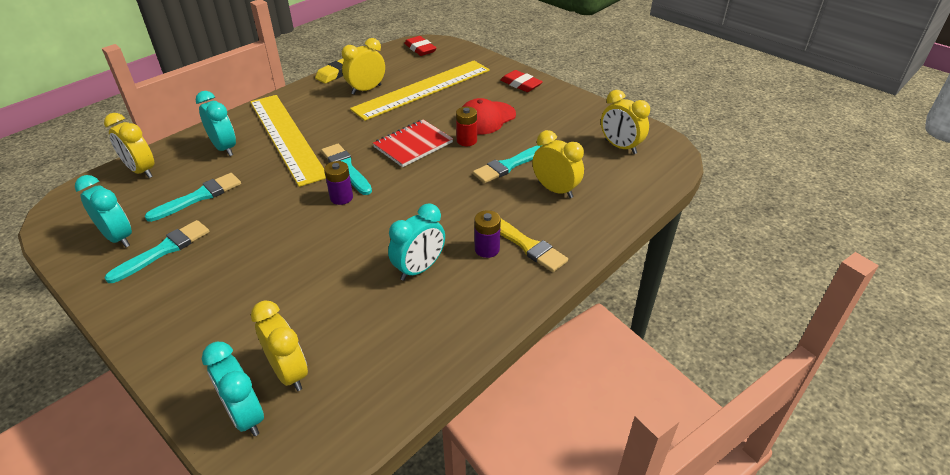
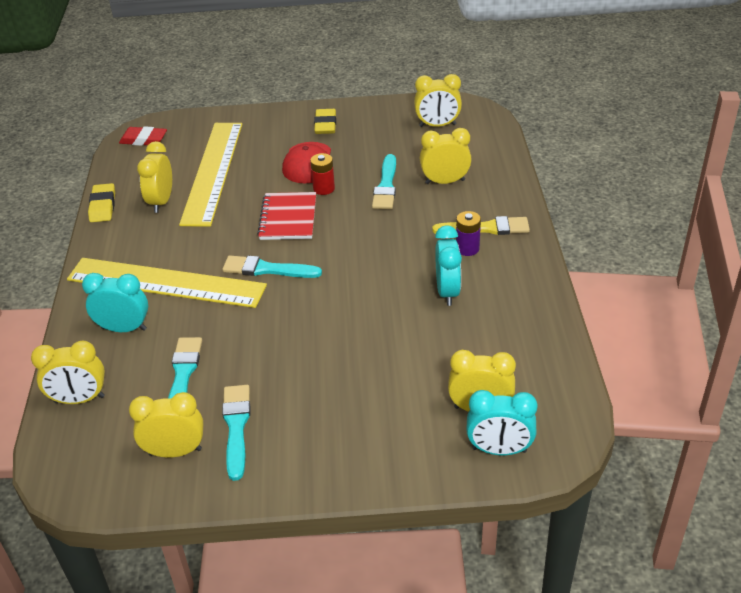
camera: 45 degrees left, 0 degrees up
turquoise clock [75,175,132,247] -> yellow clock [129,392,203,458]
purple battery [324,161,353,205] -> none
red eraser [500,70,543,92] -> none
none -> yellow eraser [314,109,336,134]

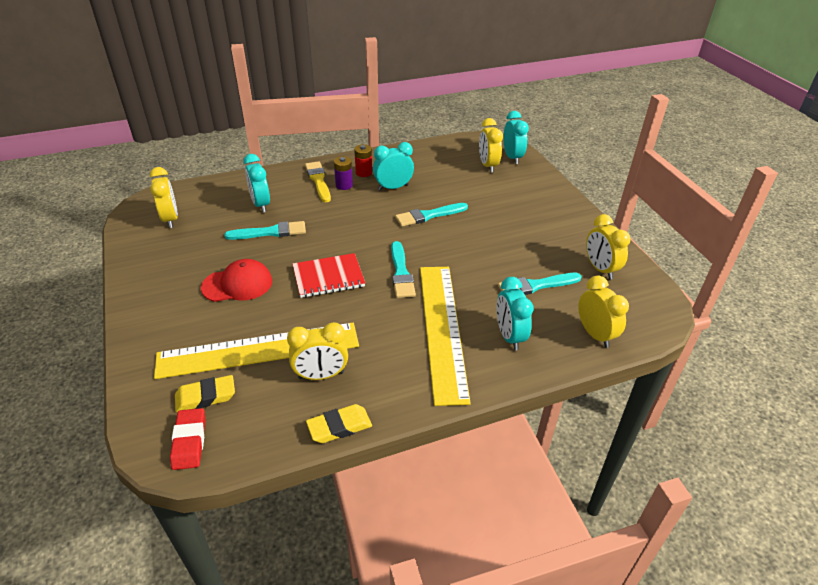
camera: 110 degrees left, 0 degrees up
turquoise brush [222,385,250,481] -> turquoise brush moved to [395,203,468,227]
red battery [310,153,335,195] -> red battery moved to [354,144,372,177]
yellow eraser [314,109,336,134] -> yellow eraser moved to [175,375,235,412]
yellow clock [420,128,472,184] -> turquoise clock [243,154,270,213]

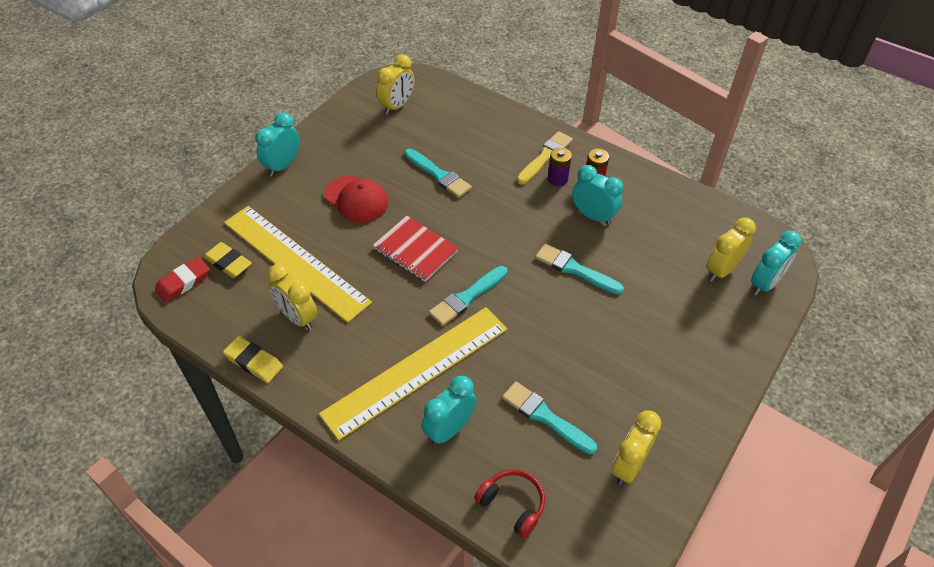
camera: 55 degrees right, 10 degrees up
turquoise clock [243,154,270,213] -> turquoise clock moved to [255,113,299,176]
yellow clock [578,276,629,348] -> red headphones [474,469,545,538]

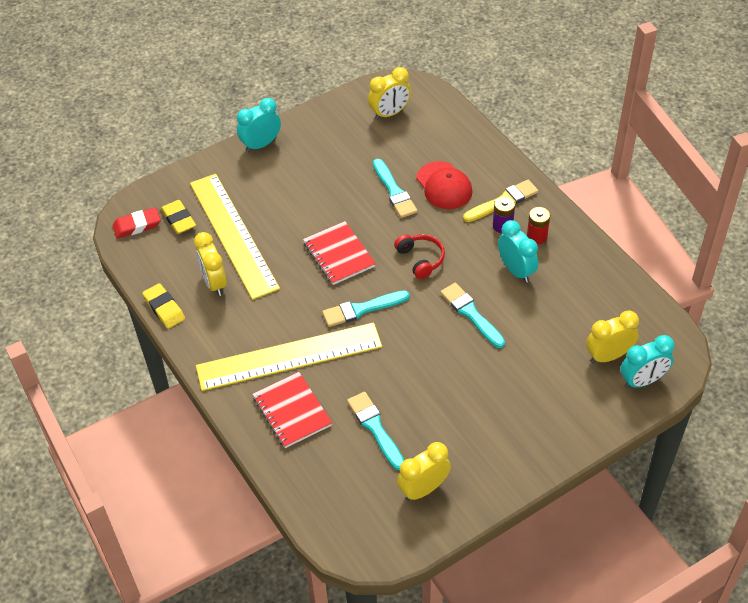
camera: 25 degrees right, 0 degrees up
red cap [324,175,389,223] -> red cap moved to [416,161,472,209]
turquoise clock [421,376,477,445] -> red notebook [252,372,332,448]
red headphones [474,469,545,538] -> red headphones moved to [394,234,445,279]

